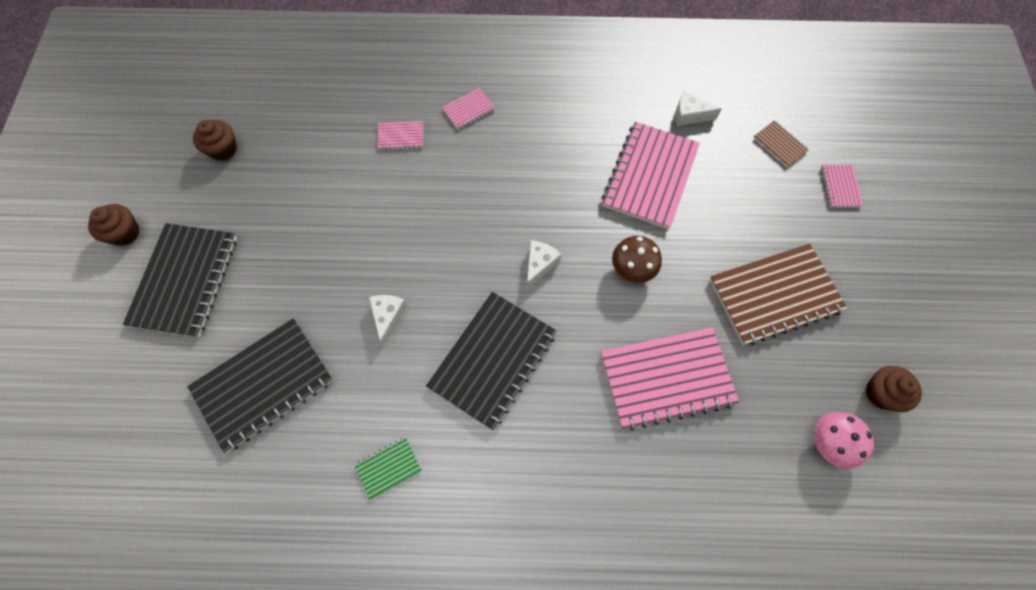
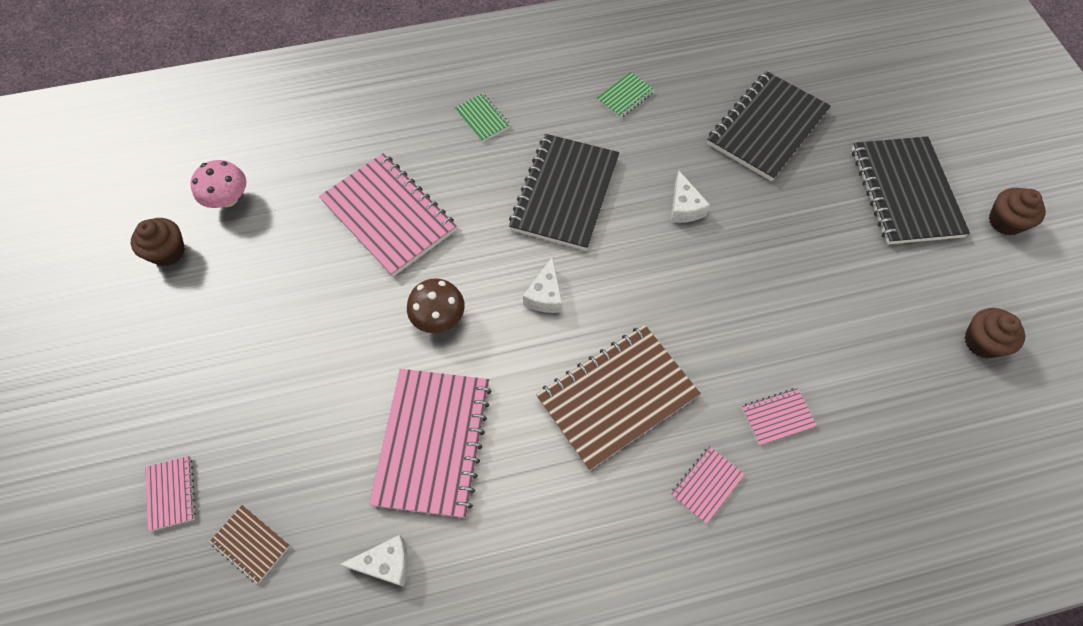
camera: 165 degrees right, 5 degrees down
pink notebook [601,327,739,431] -> pink notebook turned 75 degrees clockwise [319,153,457,277]
brown notebook [710,243,847,345] -> brown notebook moved to [536,325,701,471]
none -> green notebook [455,93,510,142]

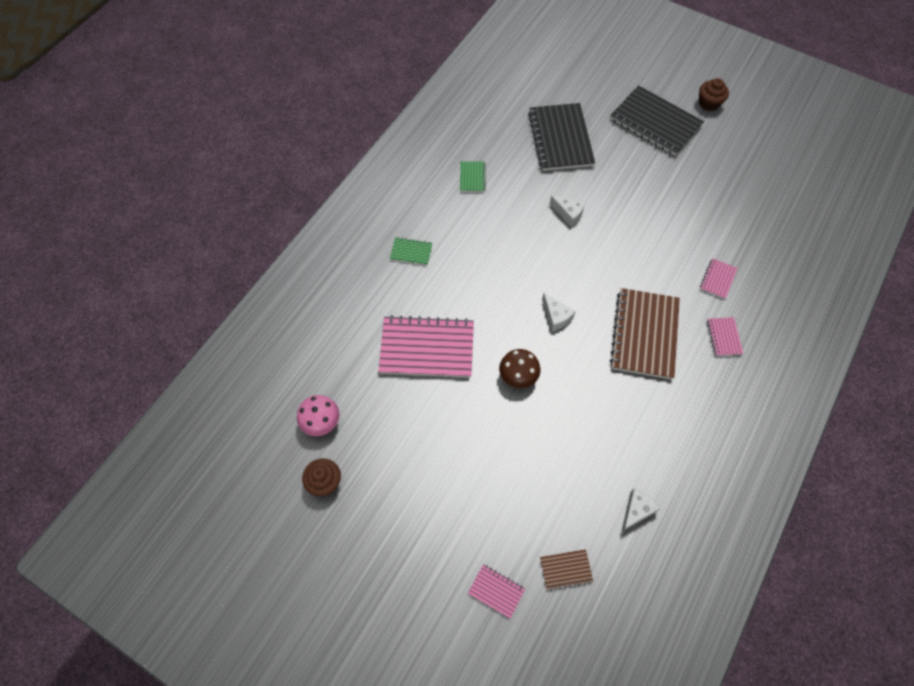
camera: 45 degrees left, 0 degrees up
pink notebook [369,369,492,518] -> none
black notebook [509,134,619,251] -> none
brown cupcake [964,308,1025,358] -> none

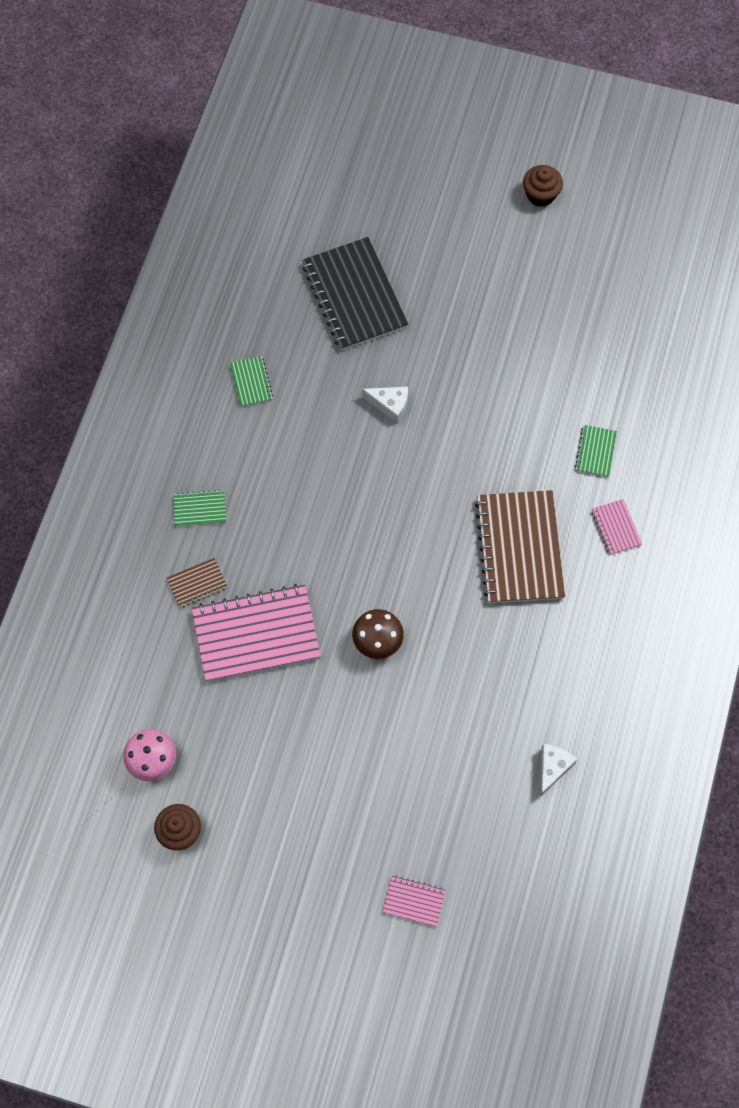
camera: 15 degrees left, 5 degrees up
brown notebook [540,549,593,591] -> brown notebook moved to [166,558,227,608]
white cheese [542,293,576,331] -> none
black notebook [610,85,704,156] -> none
pink notebook [700,258,737,299] -> green notebook [575,425,617,477]

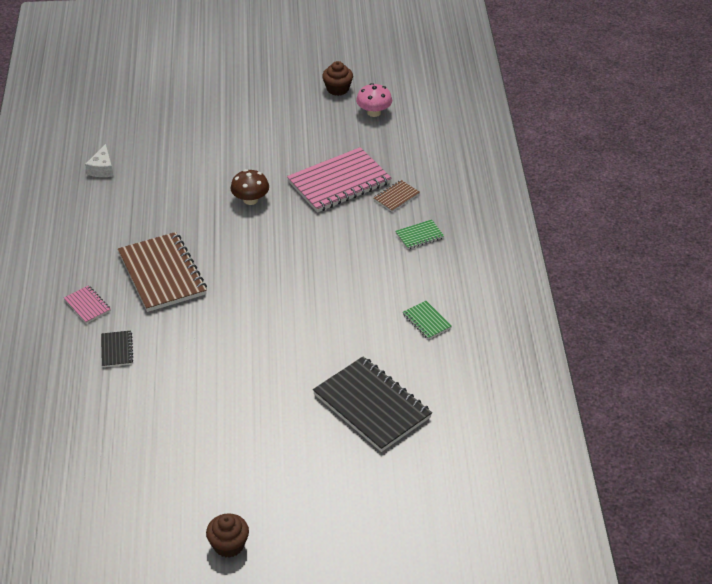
camera: 160 degrees right, 25 degrees down
white cheese [362,387,408,423] -> none
pink notebook [383,875,446,926] -> none
green notebook [575,425,617,477] -> black notebook [101,330,133,367]

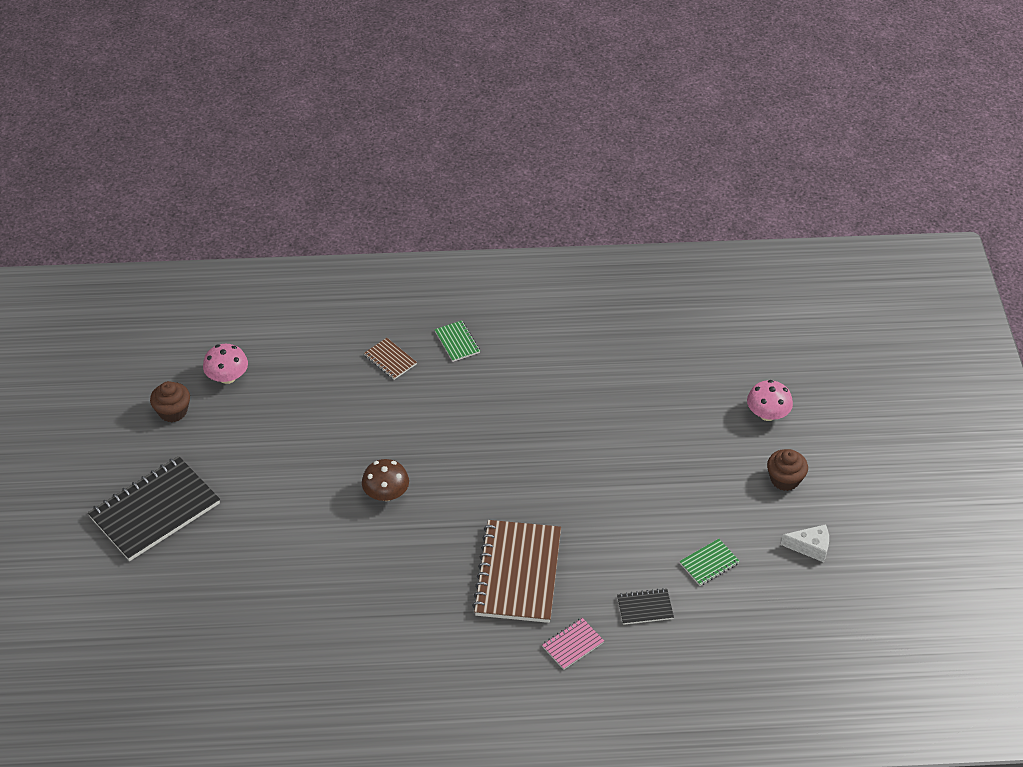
camera: 90 degrees left, 5 degrees up
white cheese [85,144,113,177] -> white cheese moved to [781,524,829,562]
brown notebook [118,232,207,312] -> brown notebook turned 60 degrees counterclockwise [472,520,561,623]
brown cupcake [206,513,249,558] -> brown cupcake moved to [767,449,808,491]
pink notebook [287,147,392,213] -> none
black notebook [313,356,432,452] -> black notebook moved to [88,456,220,561]
green notebook [403,301,452,340] -> green notebook moved to [679,539,740,586]
none -> pink mushroom [747,380,793,421]

